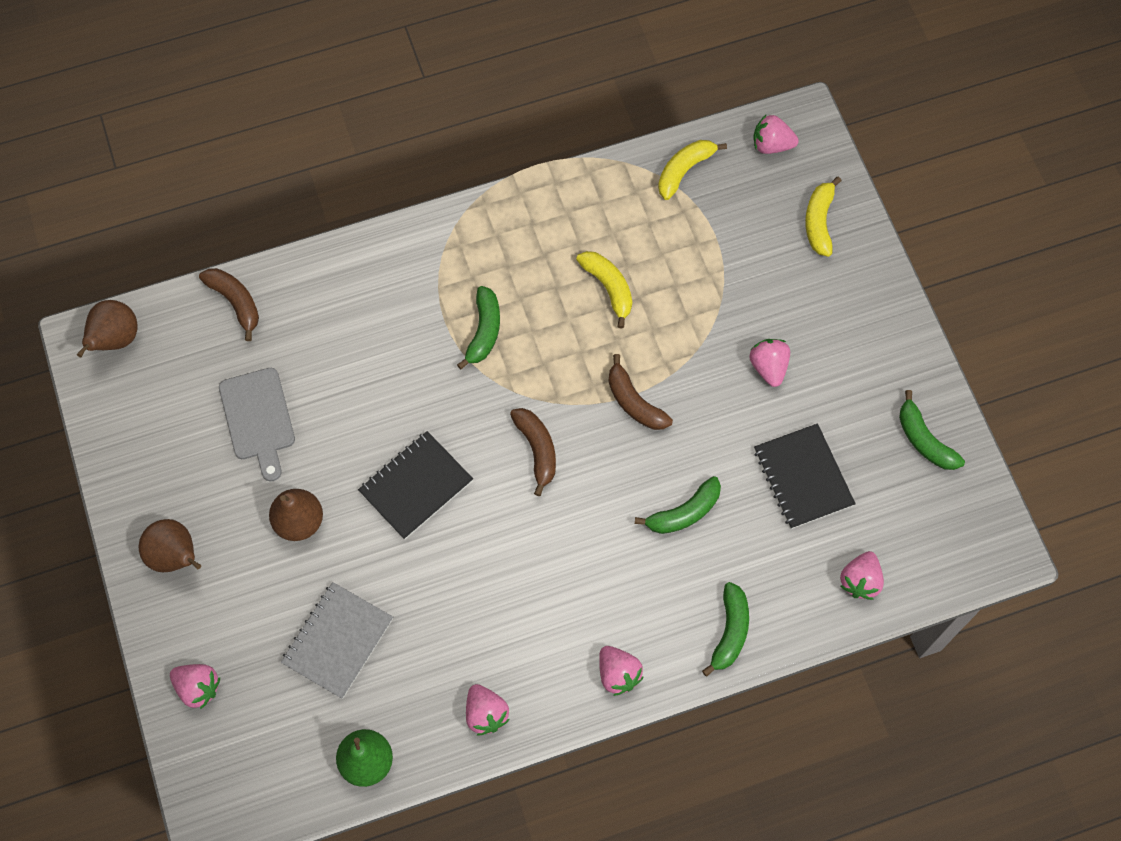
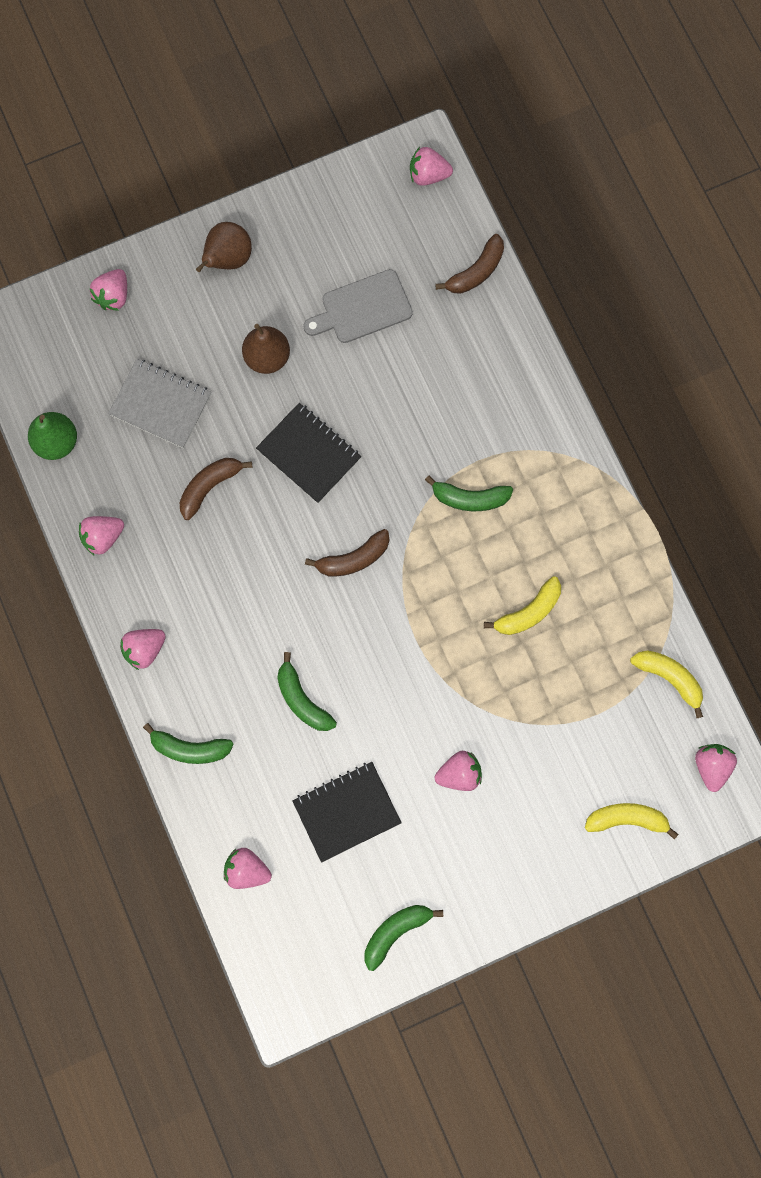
camera: 85 degrees right, 10 degrees up
brown pear [77,300,138,357] -> pink strawberry [410,147,453,186]
brown banana [608,354,673,430] -> brown banana moved to [180,458,252,520]

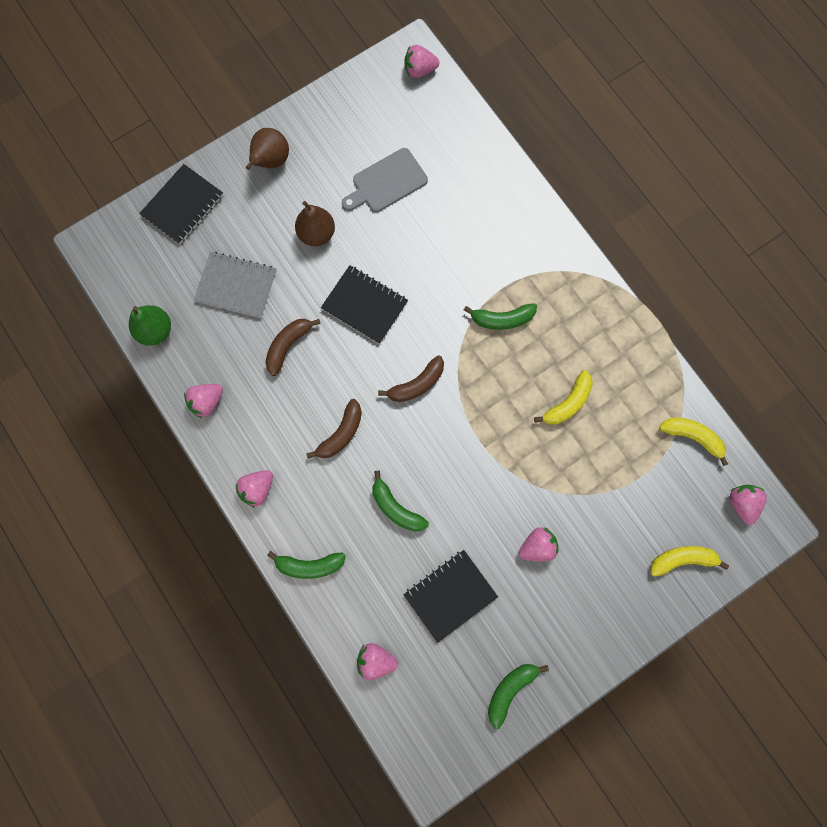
camera: 10 degrees left, 0 degrees up
pink strawberry [90,269,127,311] -> black notebook [139,164,223,244]
brown banana [435,234,504,294] -> brown banana moved to [306,399,362,459]

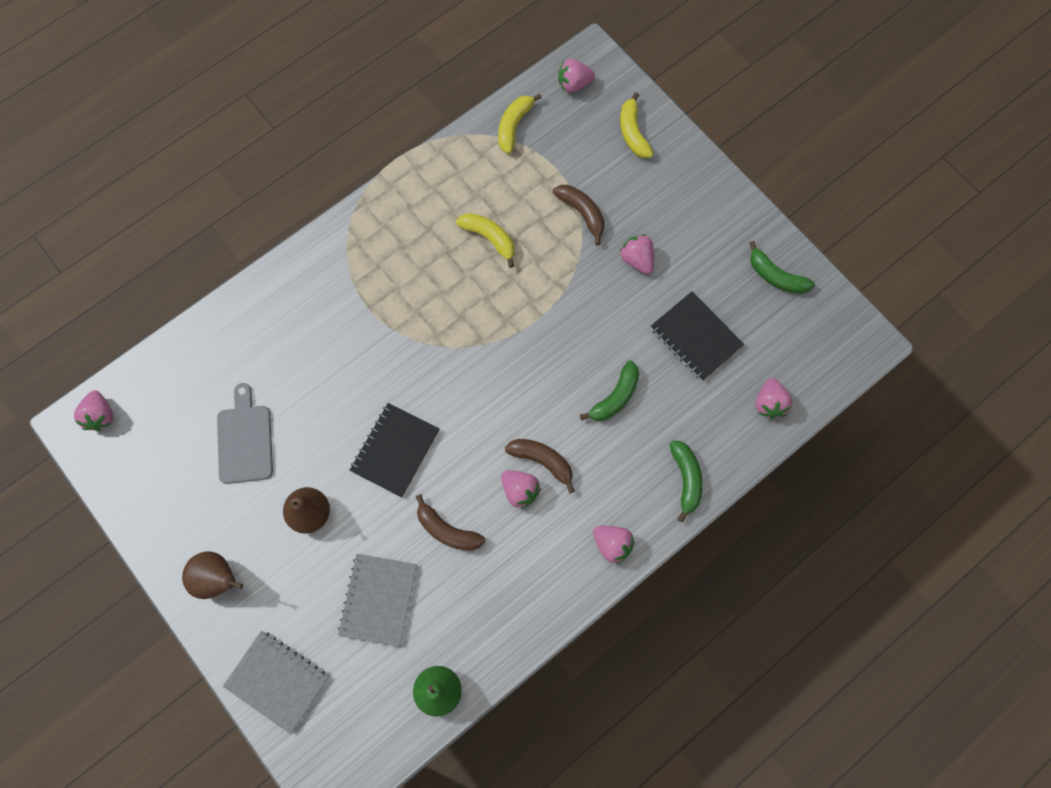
camera: 95 degrees left, 5 degrees down
black notebook [139,164,223,244] -> grey notebook [223,631,329,734]
pink strawberry [184,384,223,418] -> pink strawberry moved to [501,470,541,510]
grey cutting board [342,148,428,212] -> grey cutting board turned 150 degrees counterclockwise [217,383,273,484]
brown banana [378,355,444,402] -> brown banana moved to [553,185,605,246]
green banana [464,303,537,330] -> none

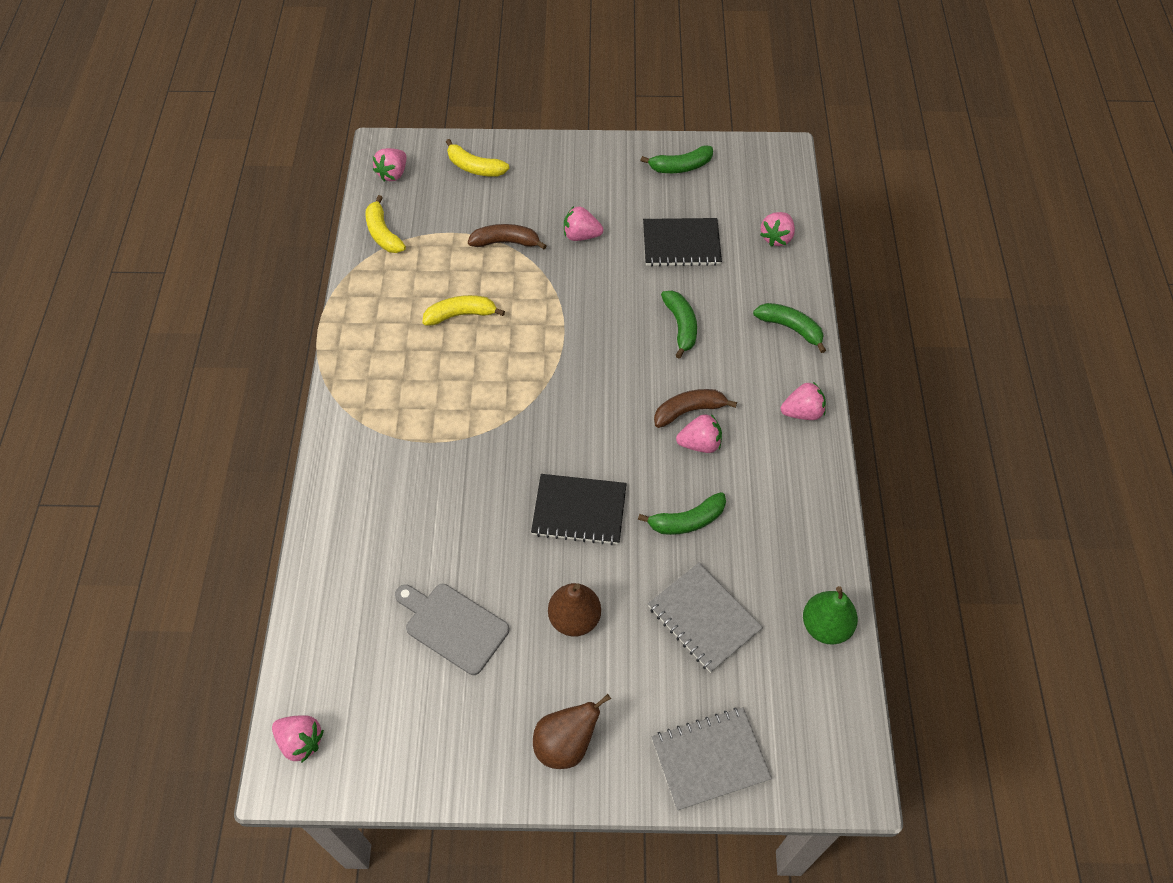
camera: 50 degrees left, 15 degrees down
black notebook [349,403,440,497] -> black notebook turned 60 degrees counterclockwise [531,474,627,545]
brown banana [416,494,486,551] -> green banana [638,492,726,535]
pink strawberry [756,378,793,419] -> pink strawberry turned 75 degrees clockwise [760,212,795,247]

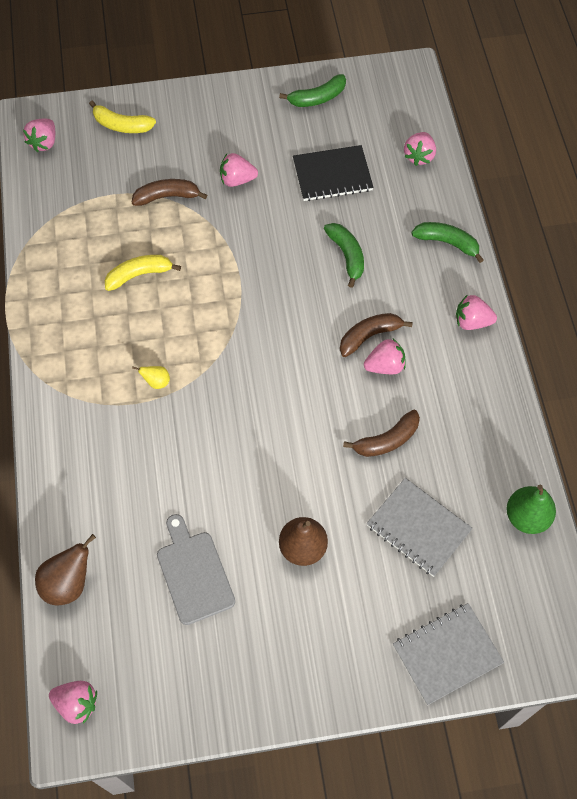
camera: 10 degrees left, 5 degrees up
yellow banana [365,195,406,253] -> none
grey cutting board [395,584,509,675] -> grey cutting board turned 45 degrees clockwise [157,514,235,625]
black notebook [531,474,627,545] -> none
brown pear [533,694,611,769] -> brown pear moved to [35,534,96,605]
green banana [638,492,726,535] -> brown banana [343,409,420,457]
pink strawberry [781,382,826,420] -> pink strawberry turned 150 degrees counterclockwise [456,294,497,330]
none -> yellow pear [132,366,170,389]

